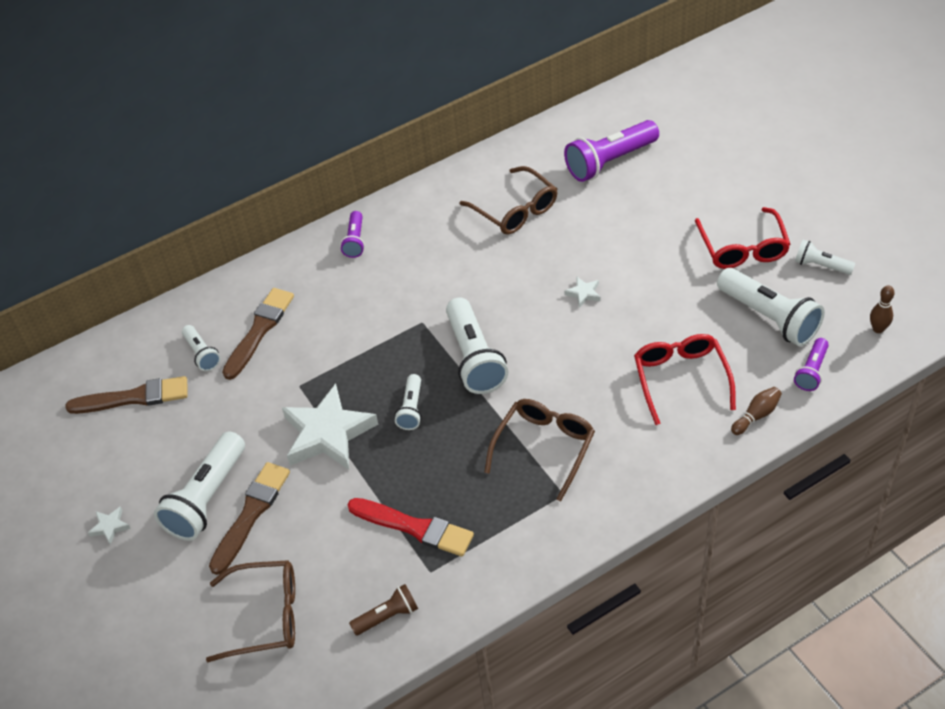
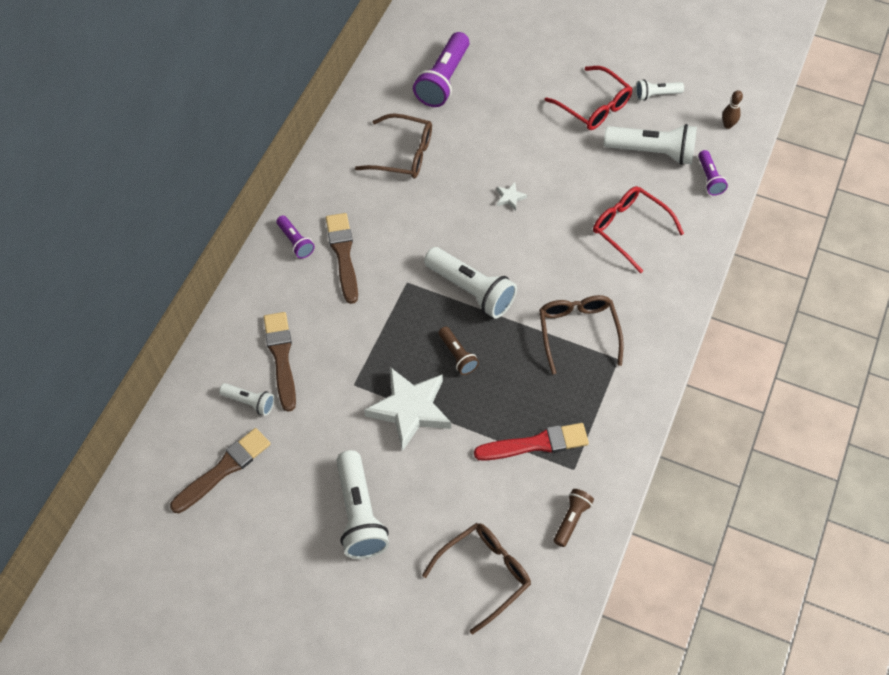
camera: 40 degrees left, 10 degrees up
white star [88,506,131,545] -> none
brown brush [209,462,290,575] -> brown brush moved to [326,213,358,304]
white flashlight [395,374,422,430] -> brown flashlight [438,327,479,375]
brown bowling pin [731,387,782,435] -> none

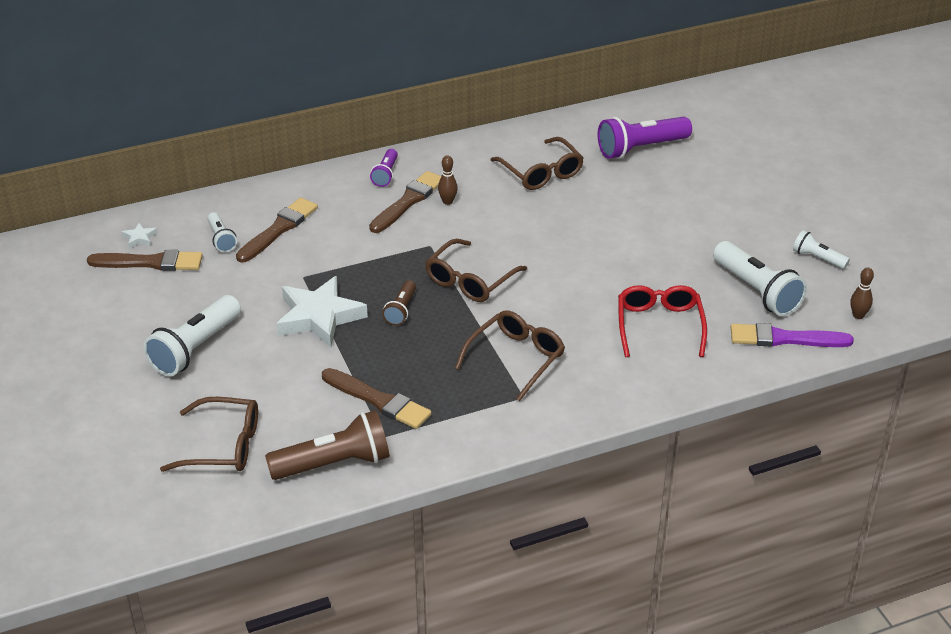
camera: 45 degrees right, 20 degrees down
white flashlight [424,247,517,319] -> brown glasses [425,239,527,302]
red brush [474,423,589,461] -> brown brush [322,368,432,429]
white star [496,182,527,211] -> white star moved to [121,223,158,248]
red glasses [545,66,633,130] -> none
brown flashlight [554,489,594,547] -> brown flashlight [265,410,390,480], size x1.86
purple flashlight [698,150,728,195] -> purple brush [731,323,854,347]
none -> brown bowling pin [438,155,458,205]

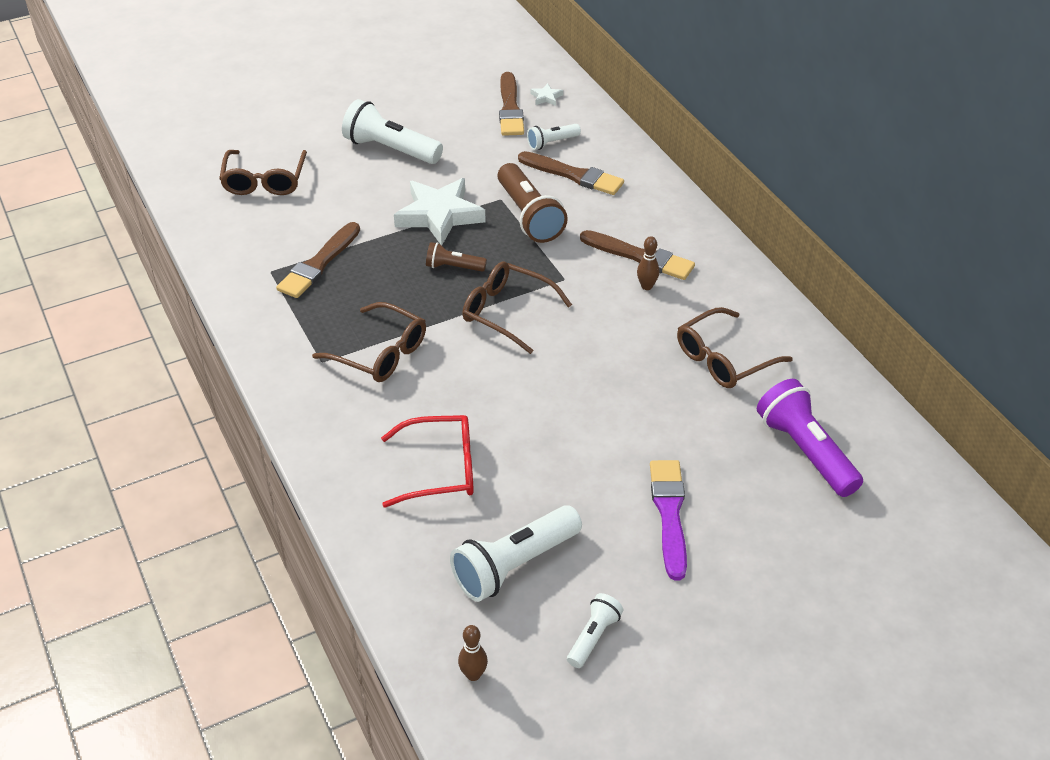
camera: 85 degrees right, 5 degrees up
brown flashlight [265,410,390,480] -> brown flashlight moved to [498,163,568,243]
purple flashlight [370,149,398,187] -> none
purple brush [731,323,854,347] -> purple brush moved to [650,460,687,580]

